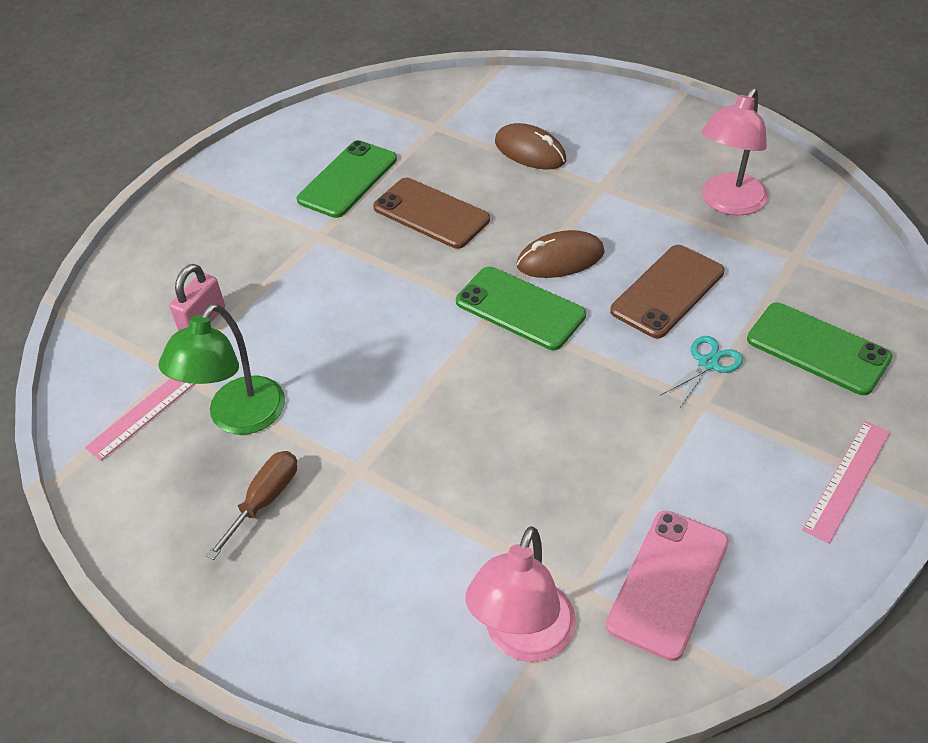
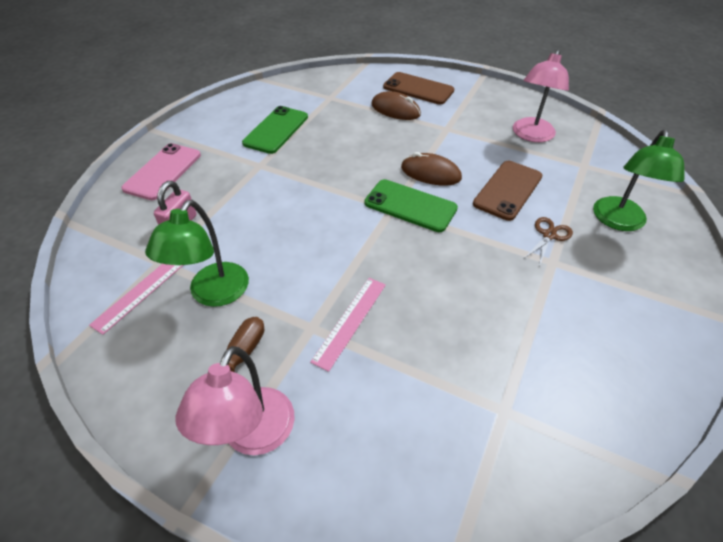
camera: 10 degrees left, 0 degrees up
brown phone [373,178,490,249] -> brown phone moved to [383,72,454,105]
pink lamp [466,526,576,662] -> pink lamp moved to [176,346,295,455]
brown mouse [517,230,605,278] -> brown mouse turned 45 degrees clockwise [401,152,462,186]
pink phone [606,510,729,661] -> pink phone moved to [121,143,201,200]
turquoise scissors [660,336,743,407] -> brown scissors [523,217,573,266]
green phone [747,303,892,395] -> green lamp [593,129,685,231]
pink ruler [802,421,890,544] -> pink ruler moved to [310,278,386,372]

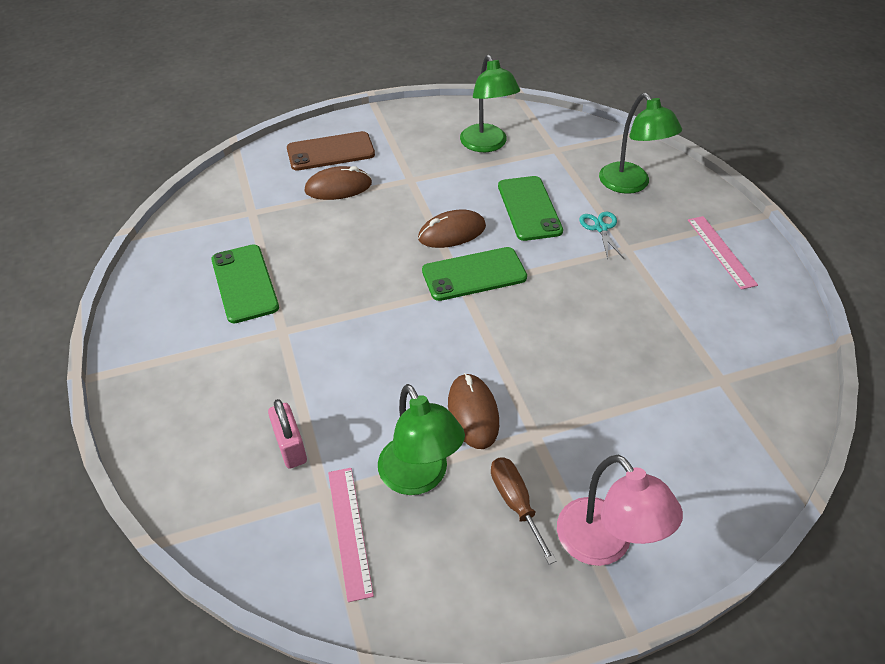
camera: 45 degrees left, 0 degrees up
pink phone [121,143,201,200] -> none
pink ruler [310,278,386,372] -> pink ruler moved to [688,216,758,290]
brown phone [473,161,543,221] -> green phone [498,176,563,241]
pink lamp [513,49,569,142] -> green lamp [460,55,520,152]
brown scissors [523,217,573,266] -> turquoise scissors [579,212,624,259]
none -> brown mouse [448,373,499,449]

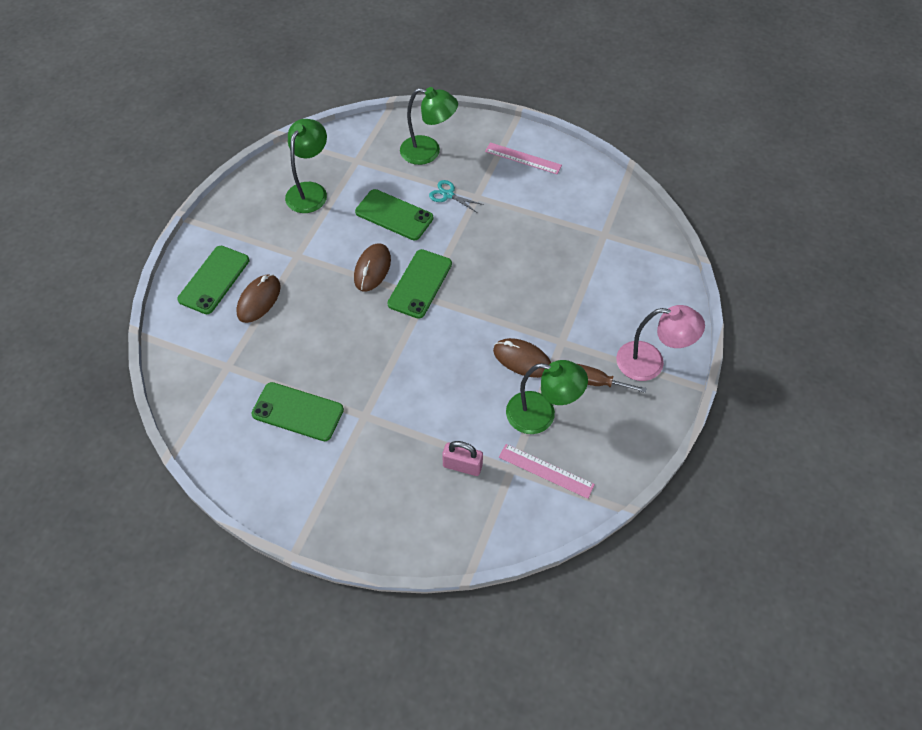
camera: 50 degrees left, 10 degrees up
brown phone [287,131,375,171] -> green phone [177,246,249,314]
green lamp [460,55,520,152] -> green lamp turned 90 degrees counterclockwise [285,119,327,213]

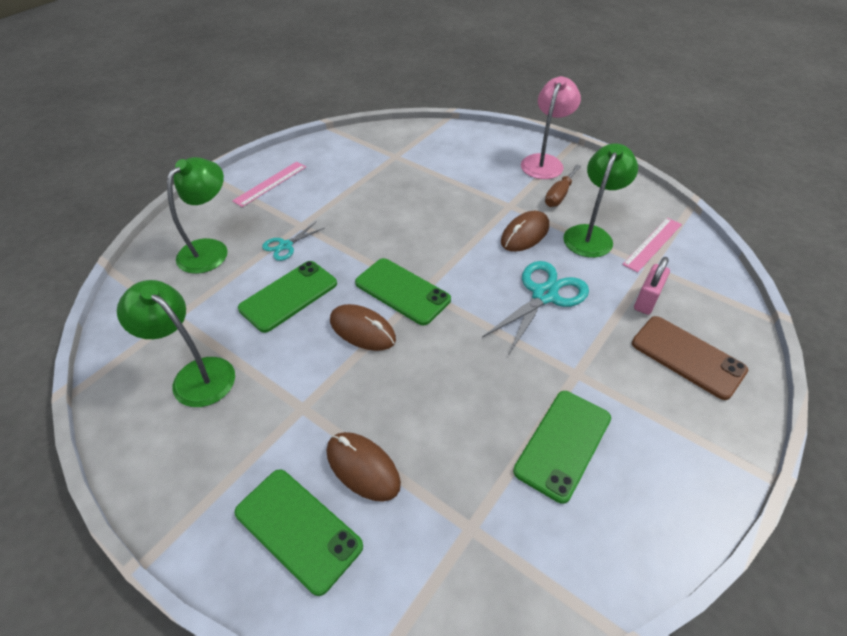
camera: 75 degrees left, 10 degrees down
none -> turquoise scissors [482,261,589,354]
none -> brown phone [632,316,748,400]

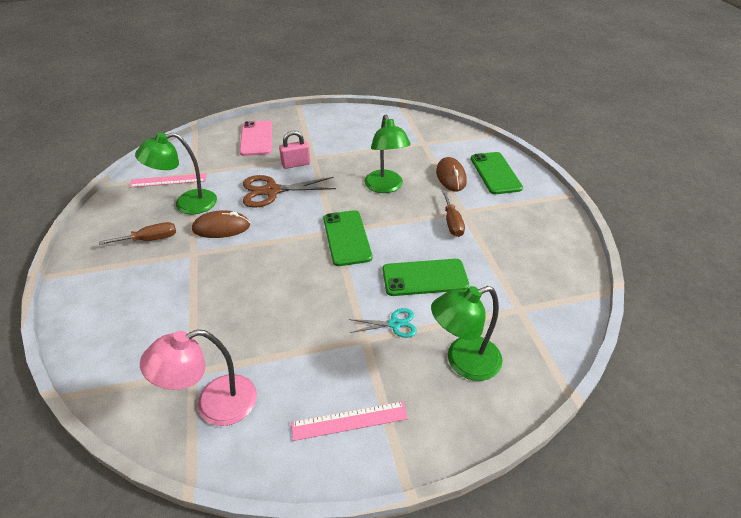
camera: 140 degrees left, 5 degrees down
green lamp [117,280,235,407] -> green lamp moved to [364,115,411,193]
brown mouse [330,304,396,351] -> none
turquoise scissors [482,261,589,354] -> brown scissors [243,175,336,208]
green phone [513,391,611,504] -> none
pink lamp [521,76,581,179] -> pink lamp moved to [140,330,257,426]
brown phone [632,316,748,400] -> pink phone [240,120,272,156]
pink padlock [634,257,670,315] -> pink padlock moved to [279,131,310,169]
none -> brown screwdriver [442,190,465,237]

